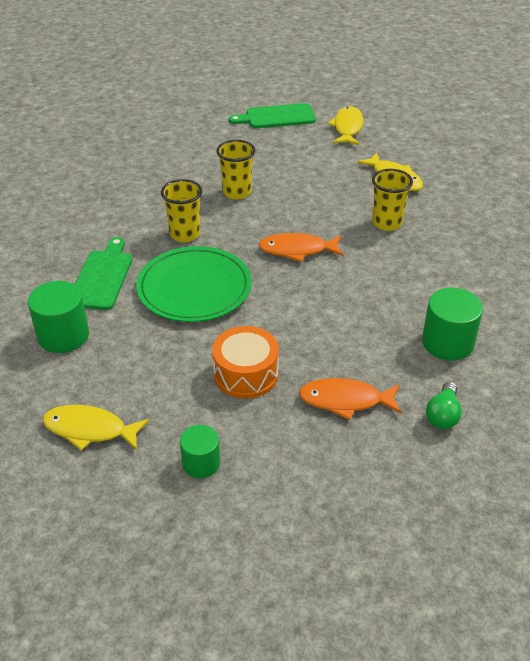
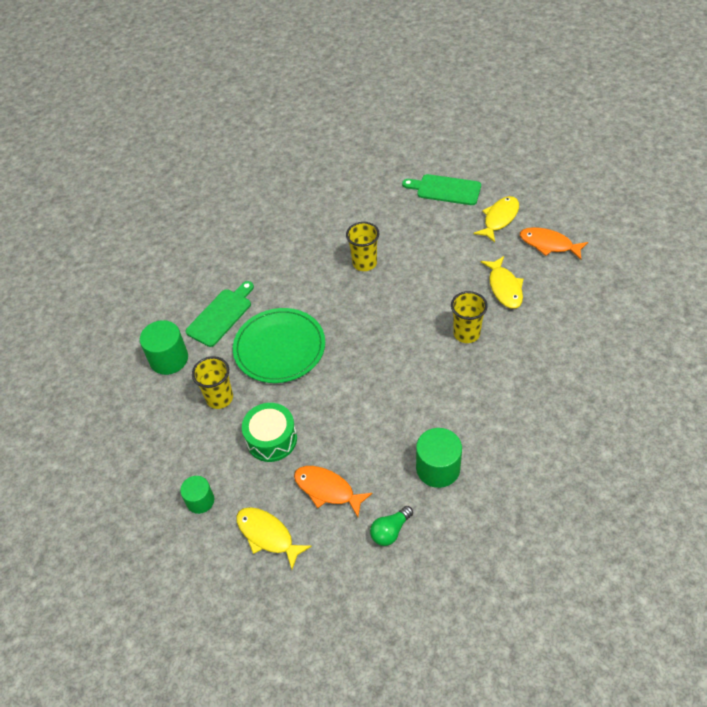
camera: 30 degrees right, 10 degrees up
yellow fish [42,405,149,451] -> yellow fish moved to [236,507,312,569]
yellow cup [161,179,202,242] -> yellow cup moved to [192,356,233,409]
orange drum [212,326,279,399] -> green drum [242,403,297,462]
orange fish [258,233,343,262] -> orange fish moved to [520,227,588,260]

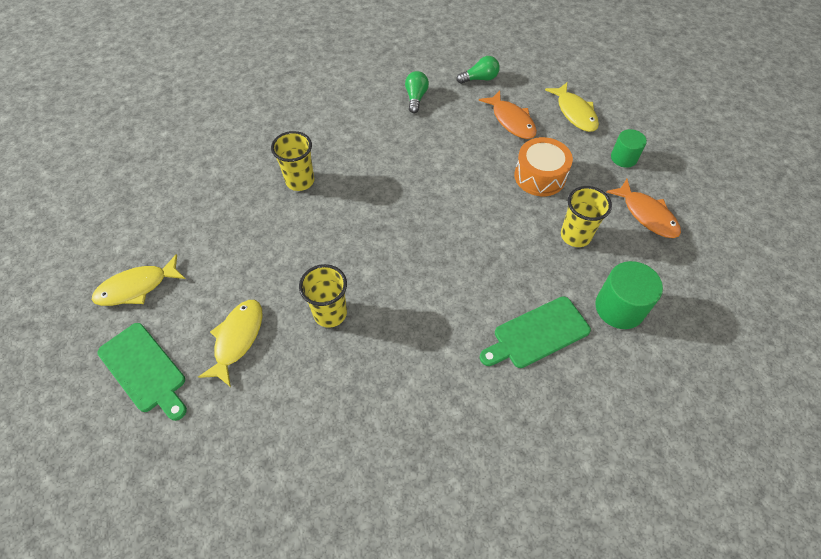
camera: 155 degrees left, 5 degrees up
green plate [233,308,325,383] -> none
green drum [242,403,297,462] -> orange drum [514,137,573,196]
green cylinder [416,428,462,488] -> green light bulb [405,71,429,113]
yellow fish [481,256,523,309] -> yellow fish moved to [198,300,263,387]
orange fish [520,227,588,260] -> orange fish moved to [606,179,681,238]

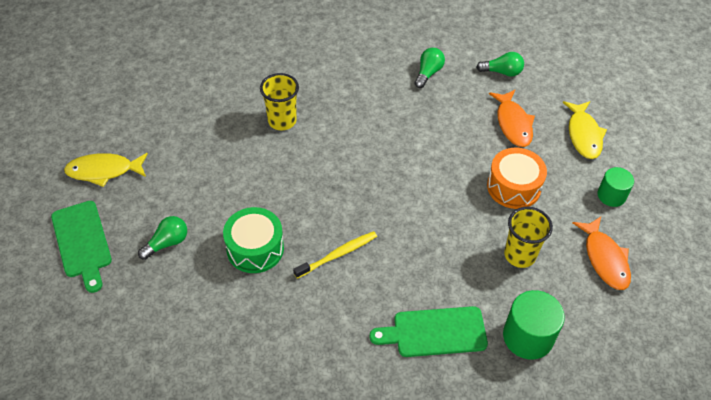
camera: 20 degrees right, 5 degrees down
yellow fish [198,300,263,387] -> green light bulb [138,216,187,260]
yellow cup [299,264,347,328] -> green drum [223,207,284,273]
none -> yellow toothbrush [293,231,377,279]

